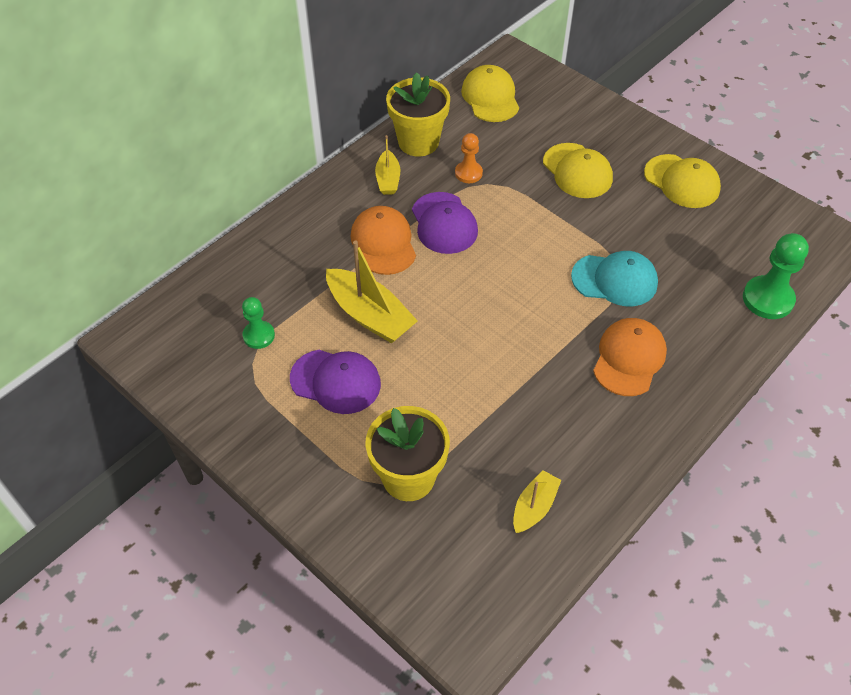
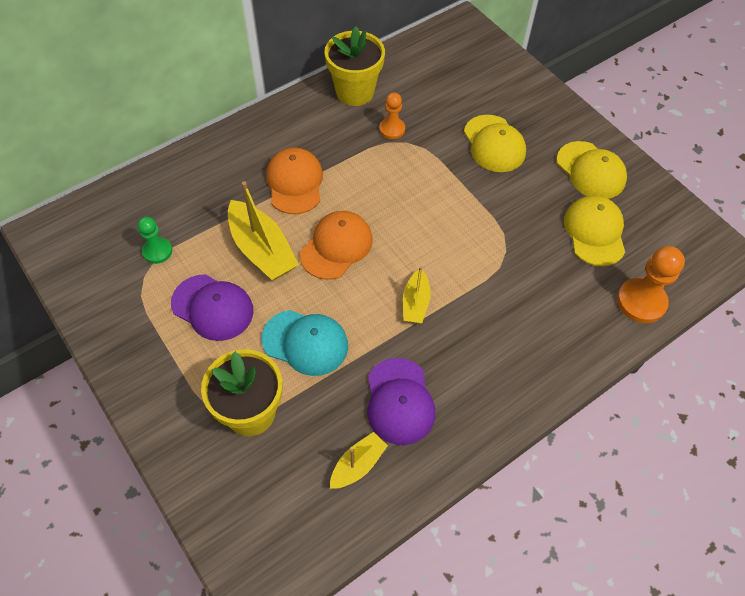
camera: 10 degrees right, 5 degrees up
yellow boat [375,135,400,195] -> yellow boat moved to [403,266,431,323]
purple cap [412,192,478,254] -> purple cap moved to [367,358,435,445]
yellow cap [461,65,519,122] -> yellow cap moved to [564,196,625,266]
turquoise cap [571,251,658,306] -> turquoise cap moved to [261,310,348,376]
orange cap [593,318,667,396] -> orange cap moved to [300,211,373,280]
green pawn [743,233,809,319] -> orange pawn [617,246,685,323]

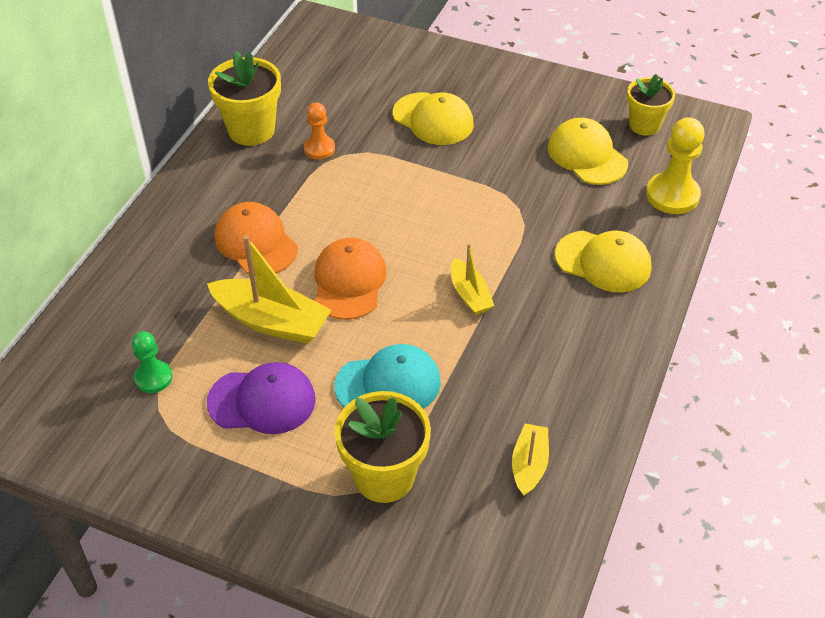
camera: 30 degrees left, 10 degrees down
purple cap [367,358,435,445] -> none
yellow cap [556,141,627,199] -> yellow cap moved to [555,231,652,292]
orange pawn [617,246,685,323] -> yellow pawn [646,117,705,214]
none -> yellow flower pot [627,74,675,136]

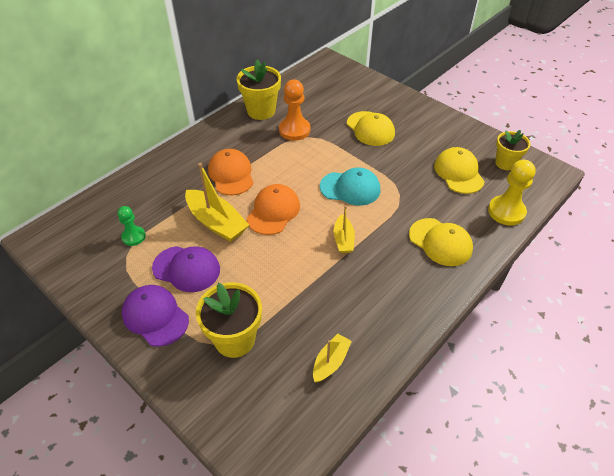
camera: 20 degrees right, 0 degrees up
orange pawn [304,102,335,159] -> orange pawn [279,80,310,141], size x1.63
turquoise cap [334,344,441,409] -> turquoise cap moved to [320,167,381,206]
none -> purple cap [122,285,189,347]

